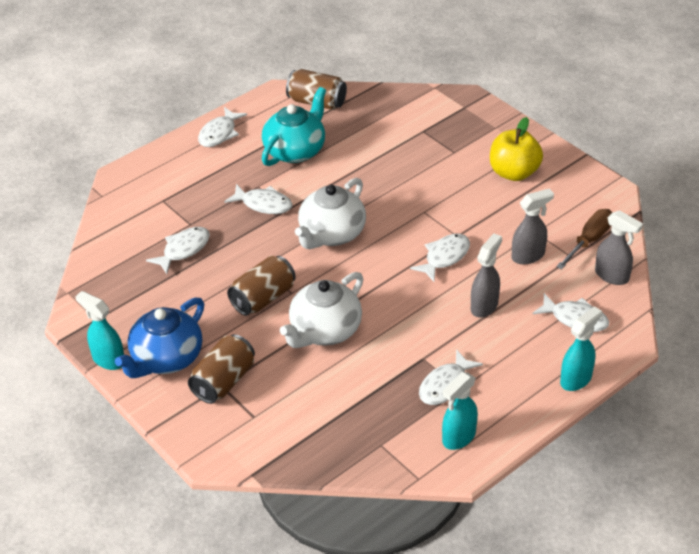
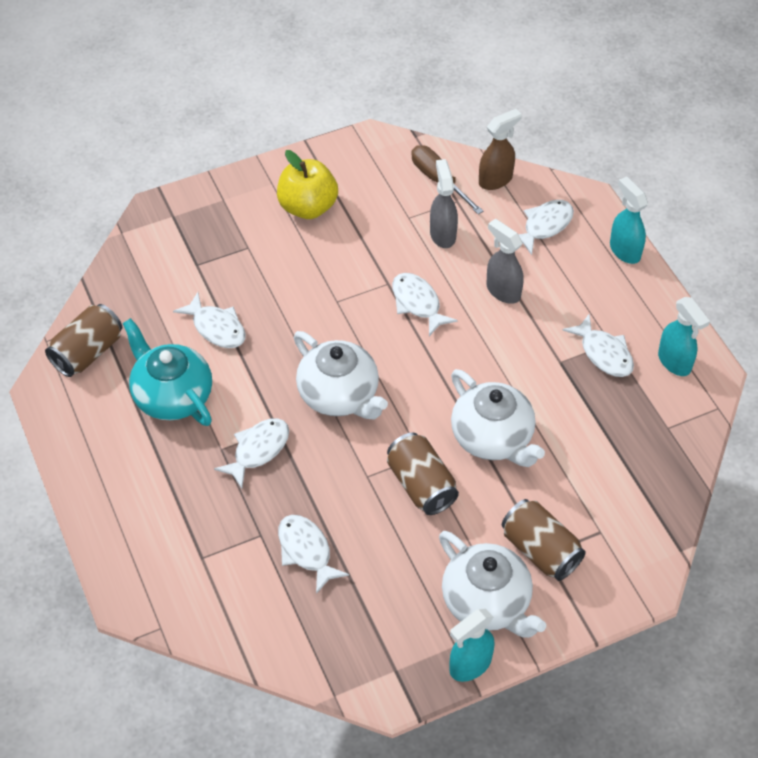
camera: 75 degrees left, 10 degrees up
blue teapot [115,298,204,378] -> white teapot [439,531,546,638]
white fish [198,107,247,147] -> white fish moved to [173,292,246,348]
grey spray bottle [595,210,643,285] -> brown spray bottle [479,109,522,190]

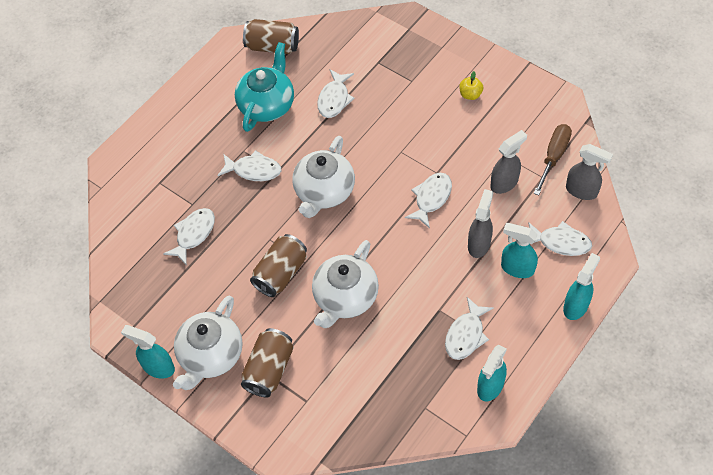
camera: 65 degrees right, 5 degrees up
yellow apple [277,150,338,219] -> yellow apple [459,71,483,100], size x0.50
brown spray bottle [479,109,522,190] -> grey spray bottle [566,144,613,200]
none -> turquoise spray bottle [501,223,538,278]

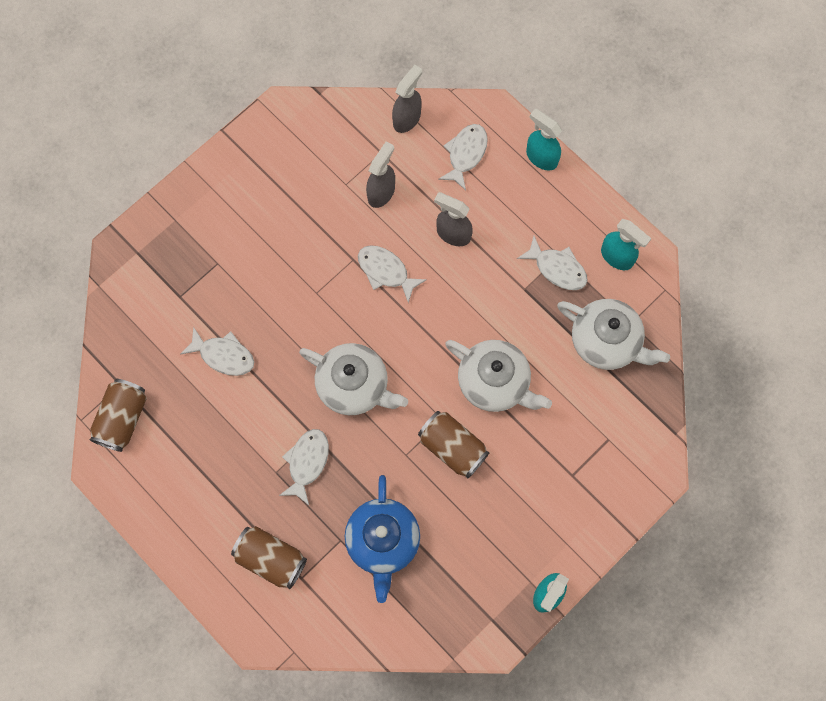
camera: 85 degrees left, 15 degrees up
white fish [163,208,215,266] -> blue teapot [345,475,420,603]
white teapot [173,296,243,390] -> white teapot moved to [557,299,670,370]
turquoise teapot [235,42,294,132] -> none
brown can [241,328,294,398] -> brown can moved to [231,526,307,589]
yellow apple [459,71,483,100] -> none
grey spray bottle [490,130,527,194] -> grey spray bottle turned 60 degrees clockwise [366,141,395,208]
turquoise spray bottle [501,223,538,278] -> none
brown screwdriver [534,124,572,195] -> none

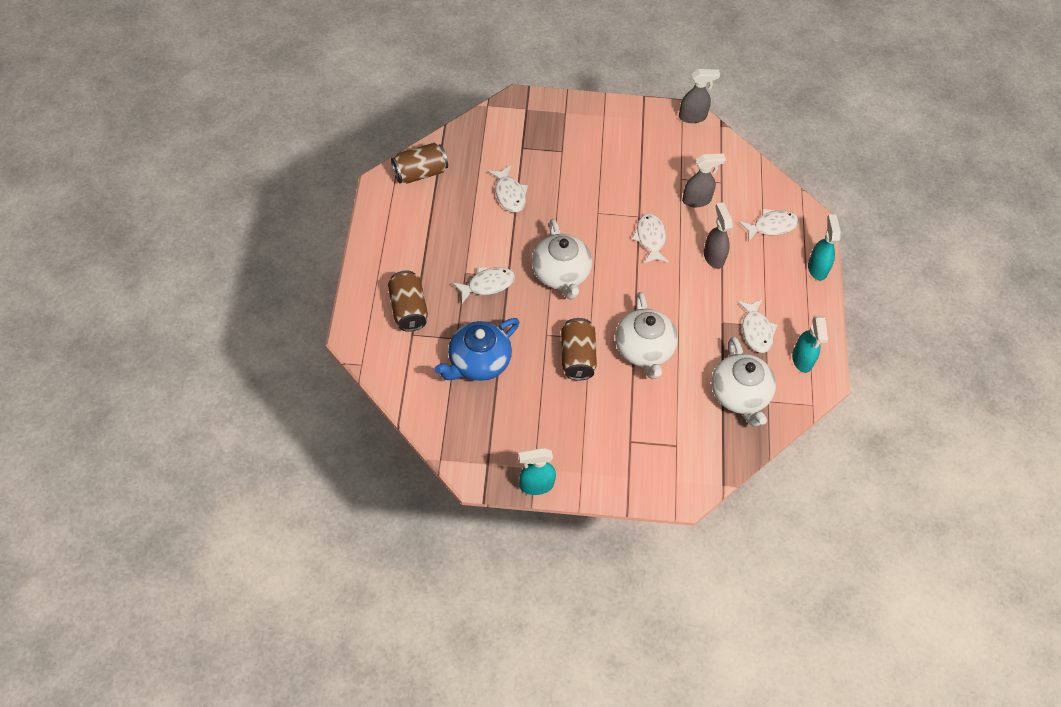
camera: 45 degrees right, 15 degrees down
grey spray bottle [392,65,422,133] -> grey spray bottle moved to [679,69,720,123]

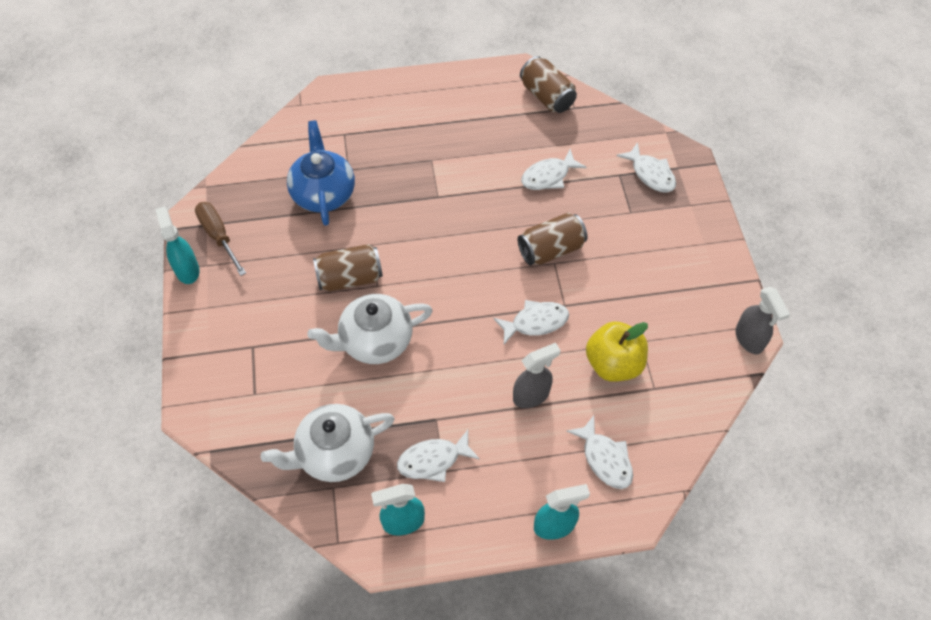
camera: 80 degrees right, 0 degrees up
brown can [388,270,428,332] -> brown can moved to [518,213,588,266]
blue teapot [434,318,519,381] -> blue teapot turned 45 degrees clockwise [287,120,355,226]
white fish [452,267,515,303] -> white fish moved to [616,142,676,193]
white teapot [532,219,592,300] -> none
grey spray bottle [682,153,726,207] -> yellow apple [586,321,648,382]
none -> brown screwdriver [195,202,246,276]

